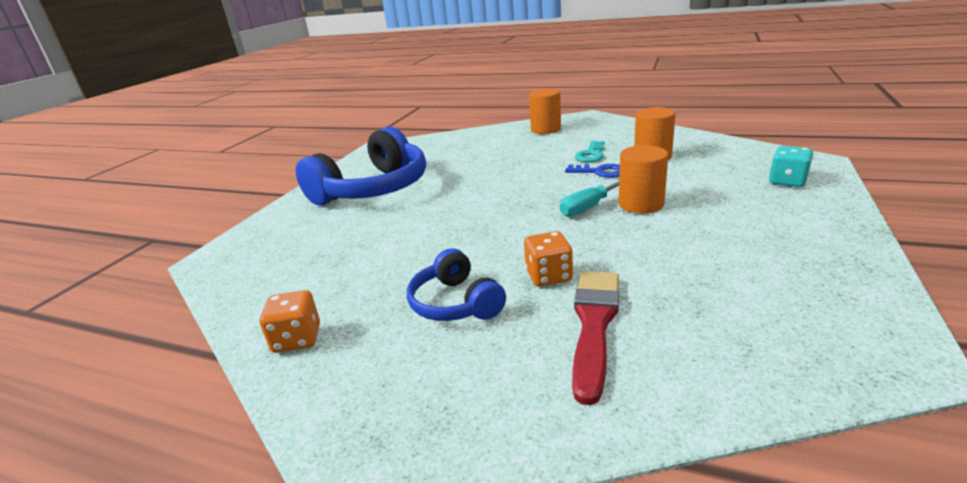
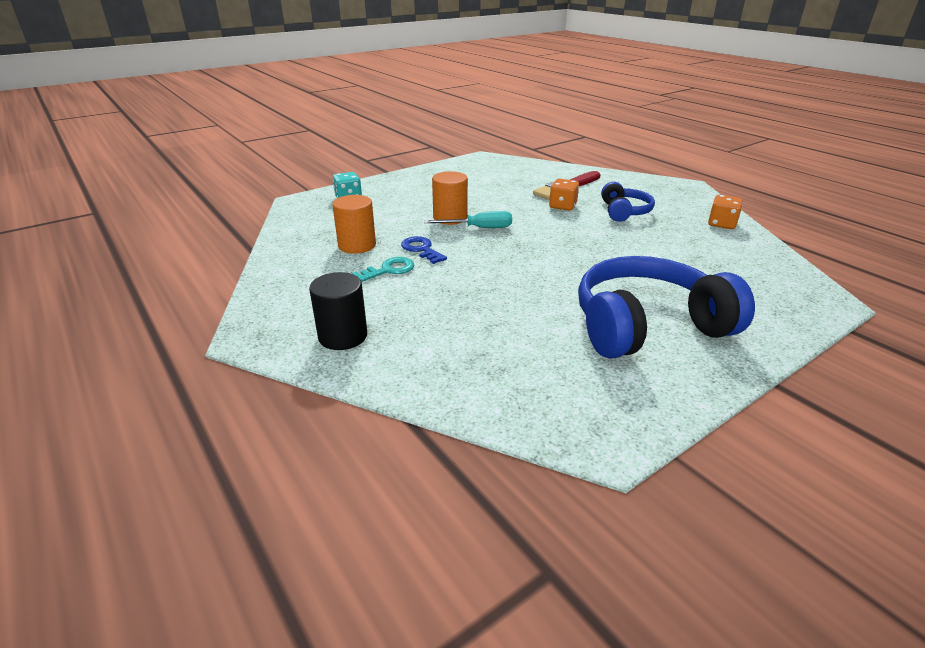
camera: 150 degrees left, 5 degrees up
orange cylinder [529,88,561,134] -> black cylinder [309,272,367,350]

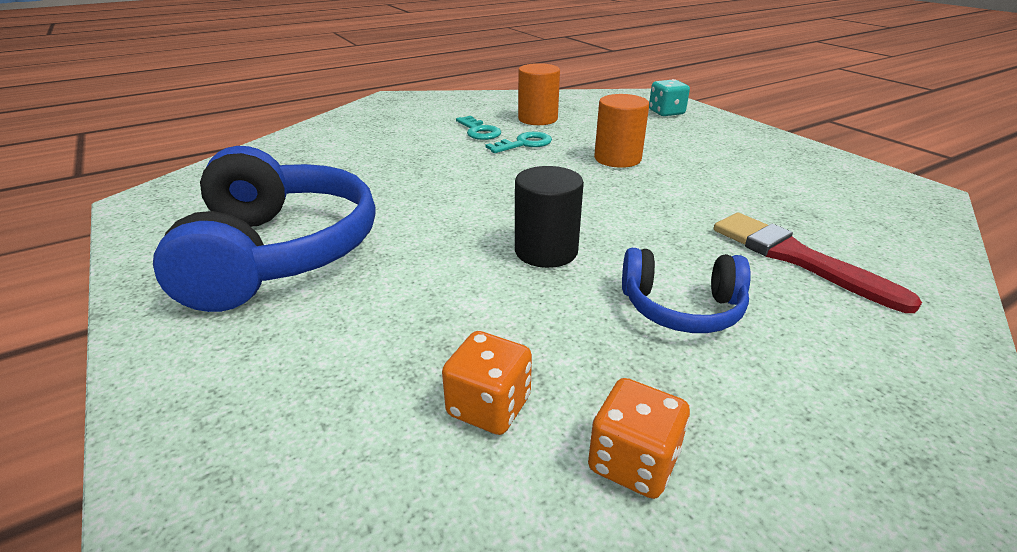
camera: 95 degrees right, 0 degrees up
black cylinder [309,272,367,350] -> black cylinder moved to [515,166,584,268]
blue key [401,236,447,264] -> turquoise key [485,132,552,153]
turquoise screwdriver [424,211,512,228] -> none
orange dice [549,179,579,211] -> orange dice moved to [442,331,532,435]

